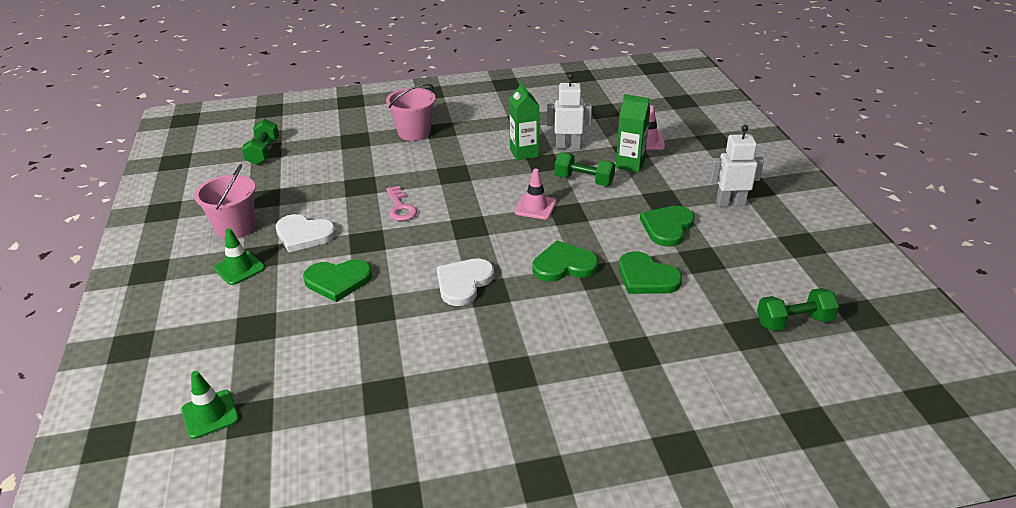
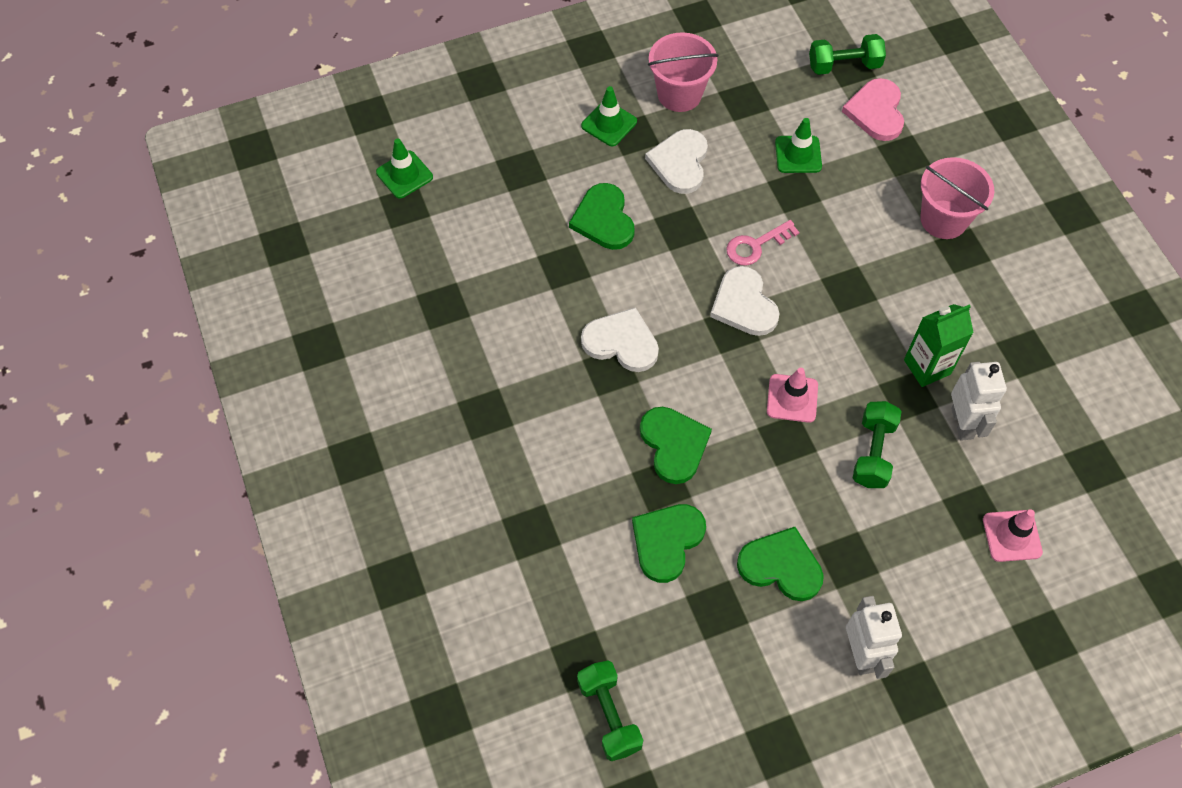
camera: 80 degrees right, 25 degrees up
green carton [615,94,650,173] -> none
none -> white heart [710,266,780,336]
none -> green traffic cone [775,118,822,173]
none -> pink heart [842,78,904,141]

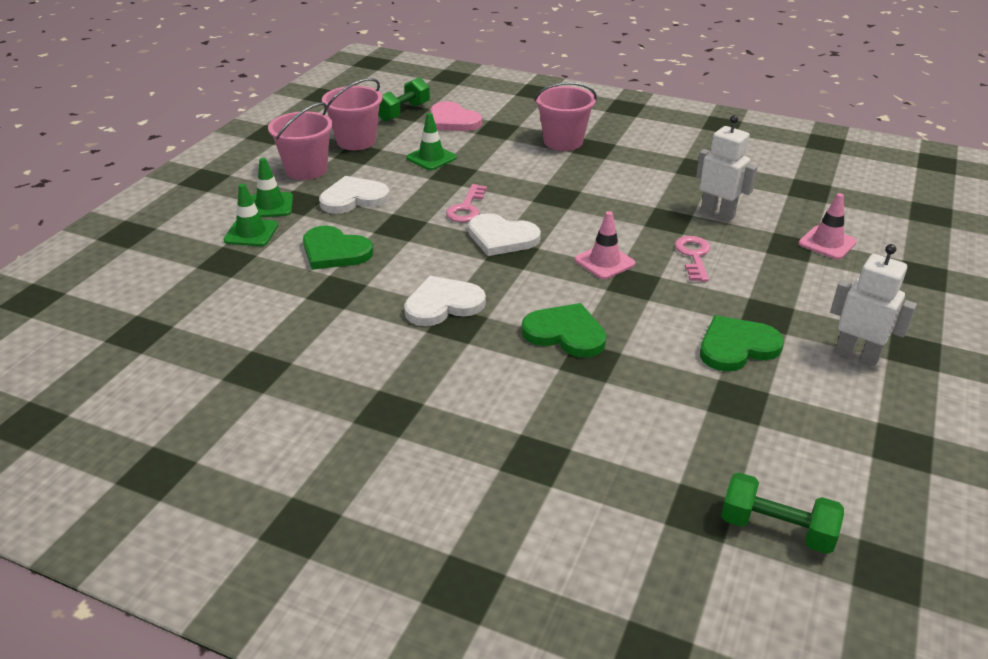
camera: 45 degrees left, 25 degrees down
green traffic cone [376,138,433,199] -> green traffic cone moved to [223,184,278,246]
green heart [632,504,706,583] -> none
white heart [645,129,708,194] -> white heart turned 105 degrees clockwise [319,176,390,214]
green dumbbell [853,401,902,488] -> pink key [675,236,710,282]
green carton [904,304,974,387] -> none
none -> pink bucket [322,78,383,150]

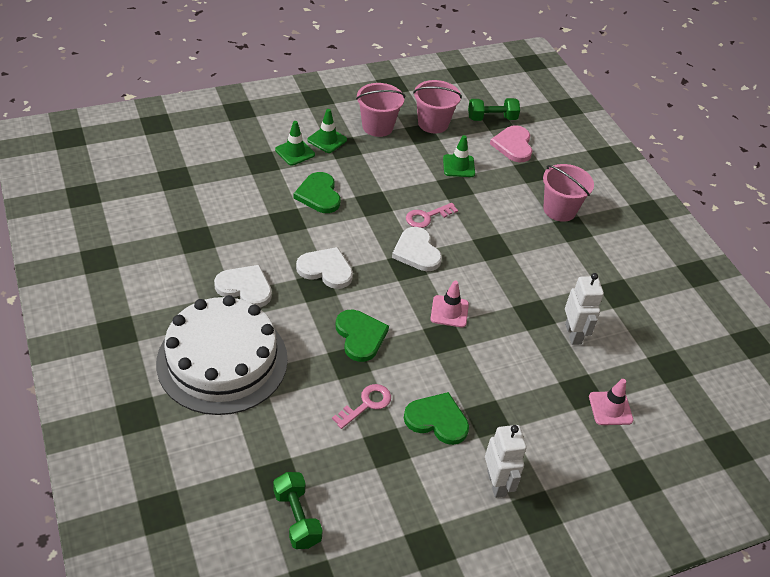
camera: 40 degrees right, 10 degrees up
white heart [319,176,390,214] -> white heart moved to [214,265,272,308]
pink key [675,236,710,282] -> pink key moved to [332,384,391,429]
none -> white cake [156,295,288,415]

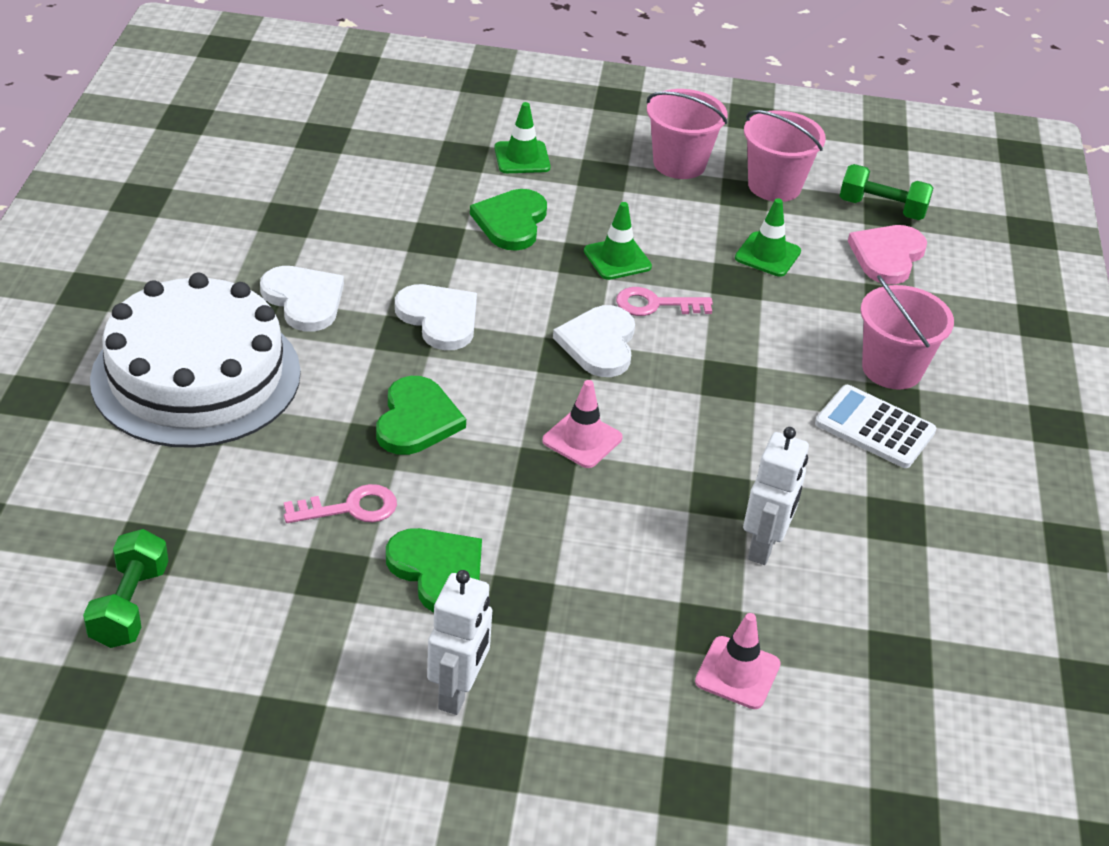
camera: 30 degrees right, 5 degrees down
green traffic cone [307,109,347,153] -> green traffic cone moved to [584,202,652,280]
none -> white calculator [815,385,936,468]

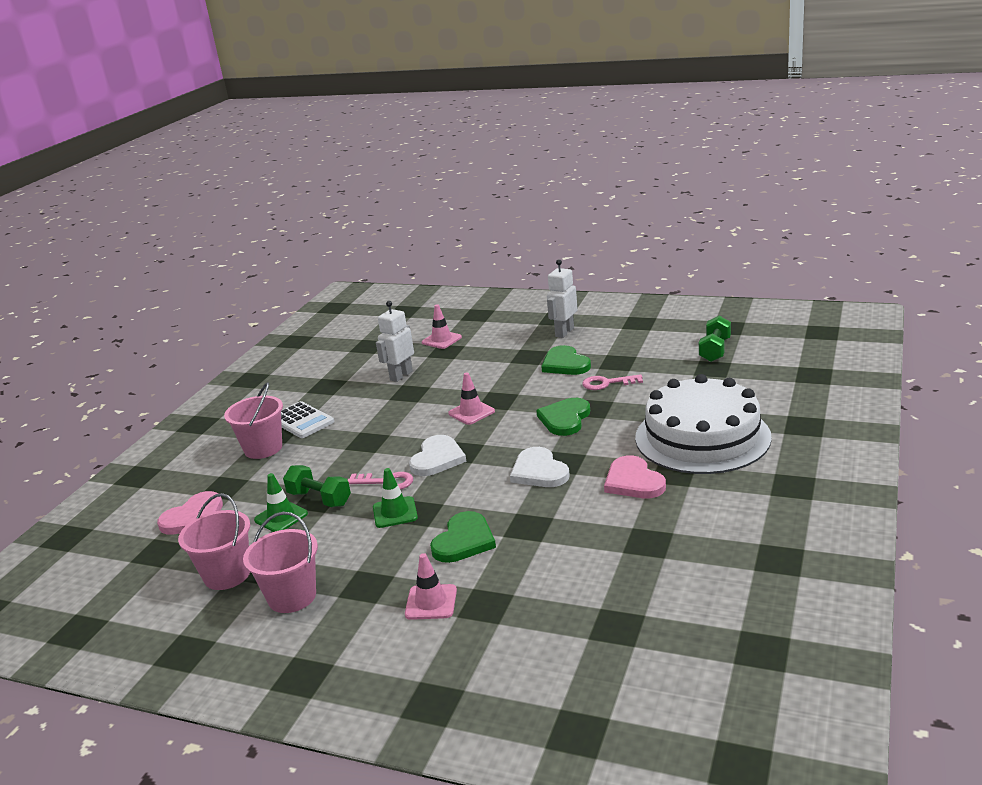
camera: 160 degrees left, 15 degrees down
white heart [260,266,344,331] -> pink heart [604,455,666,498]
green traffic cone [494,102,551,173] -> pink traffic cone [405,553,457,620]
green dumbbell [840,164,933,220] -> green dumbbell moved to [283,465,351,507]

